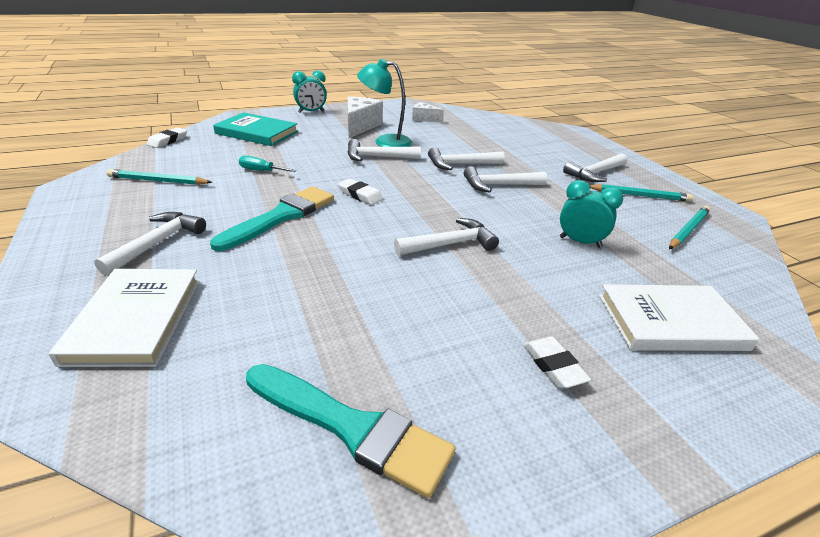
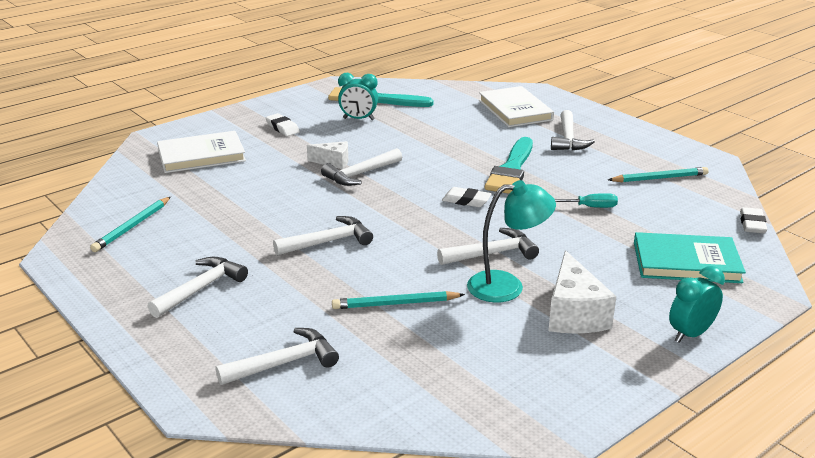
camera: 165 degrees right, 5 degrees down
white cheese [412,102,444,123] -> white cheese moved to [307,141,348,169]
white hammer [428,147,505,170] -> white hammer moved to [216,328,339,385]
turquoise clock [560,180,623,248] -> turquoise clock moved to [338,73,378,120]
turquoise pencil [589,184,693,202] -> turquoise pencil moved to [332,291,465,309]

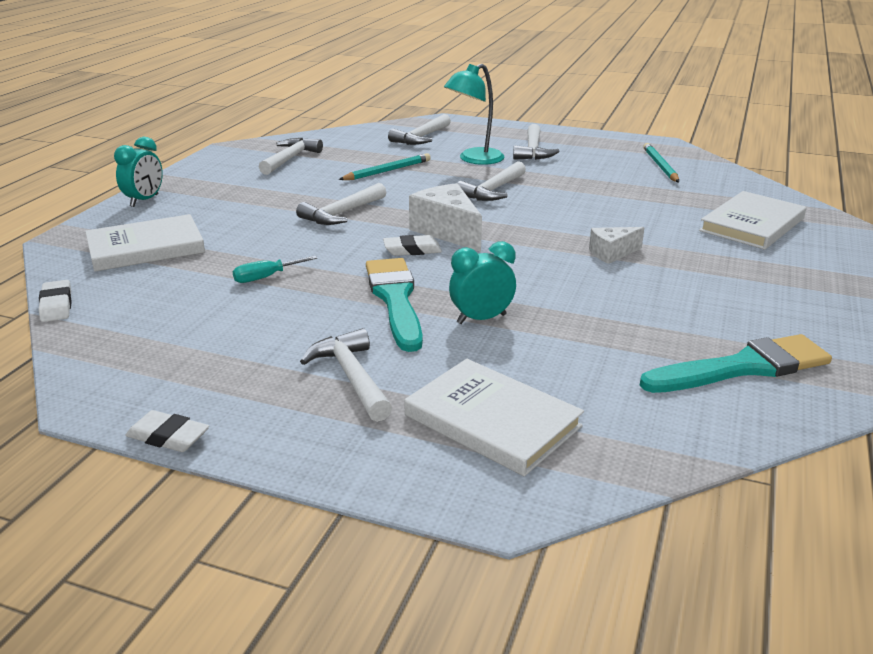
camera: 150 degrees right, 0 degrees up
white eraser [266,113,300,136] -> white eraser moved to [125,410,209,452]
white hammer [321,148,402,186] -> white hammer moved to [259,138,323,175]
turquoise clock [338,73,378,120] -> turquoise clock moved to [449,241,516,324]
turquoise lamp [467,180,556,303] -> turquoise lamp moved to [444,64,504,165]
white cheese [548,250,616,333] -> white cheese moved to [409,183,482,252]
turquoise pencil [608,167,709,182] -> none
turquoise book [634,232,746,283] -> white book [85,214,205,271]

